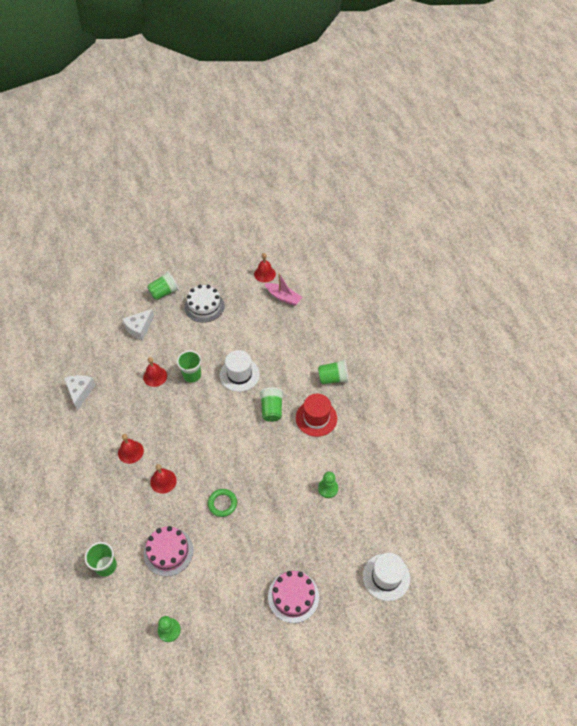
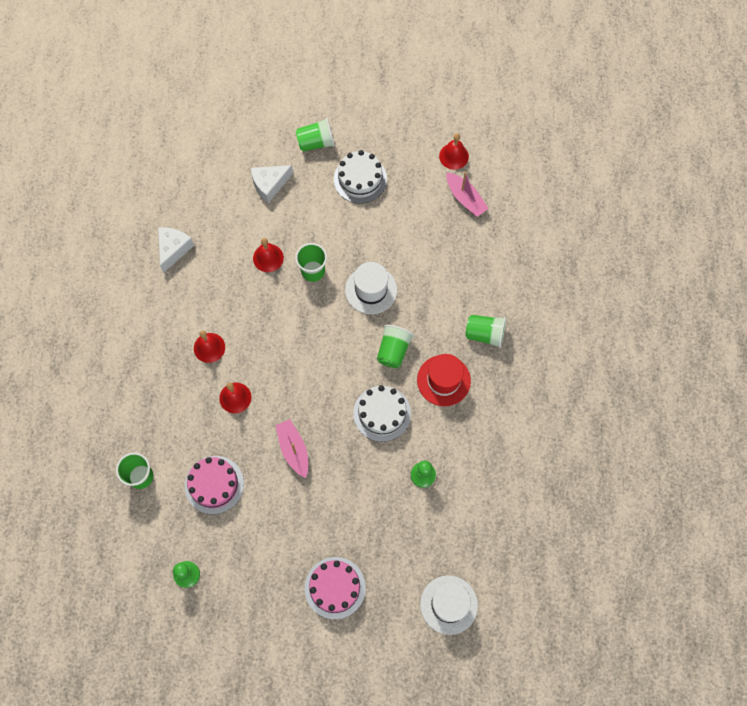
camera: 20 degrees right, 15 degrees up
green ring [208,489,237,517] -> pink boat [275,419,308,478]
none -> white cake [353,385,411,442]

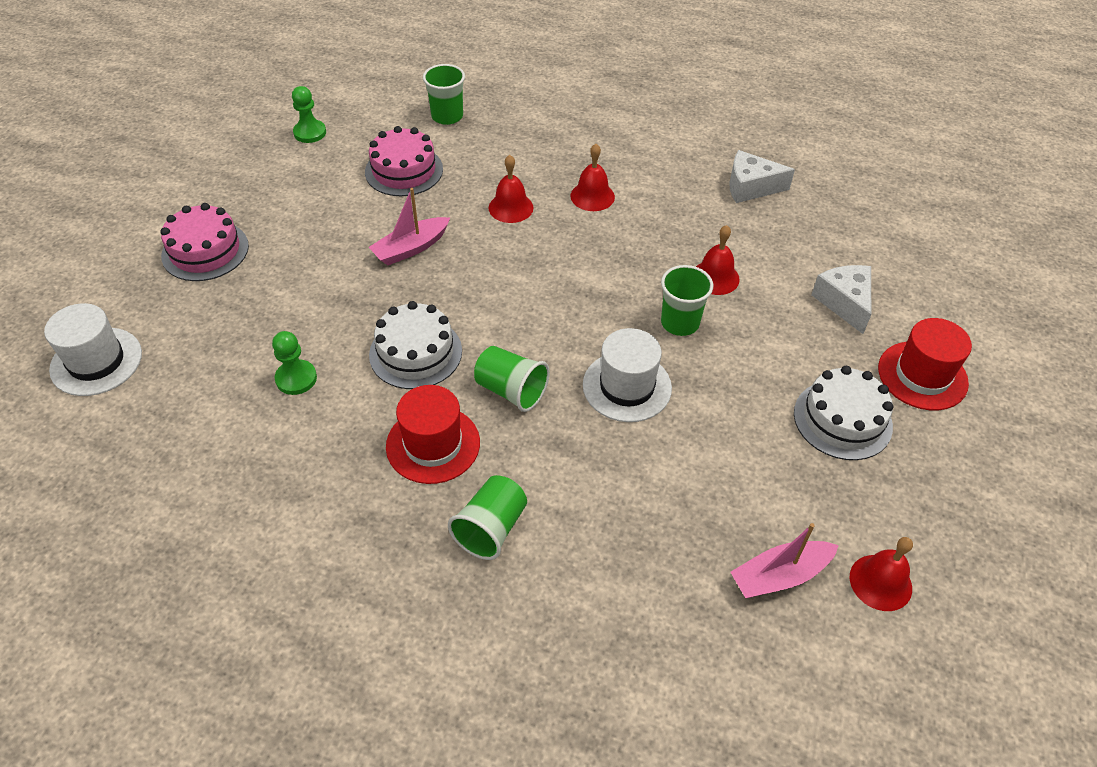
camera: 105 degrees right, 20 degrees down
white cheese [158,227,194,273] -> white cheese turned 150 degrees clockwise [729,150,795,203]
pink boat [275,419,308,478] -> pink boat turned 150 degrees clockwise [369,188,450,265]
green cup [296,118,335,152] -> red hat [878,318,972,410]

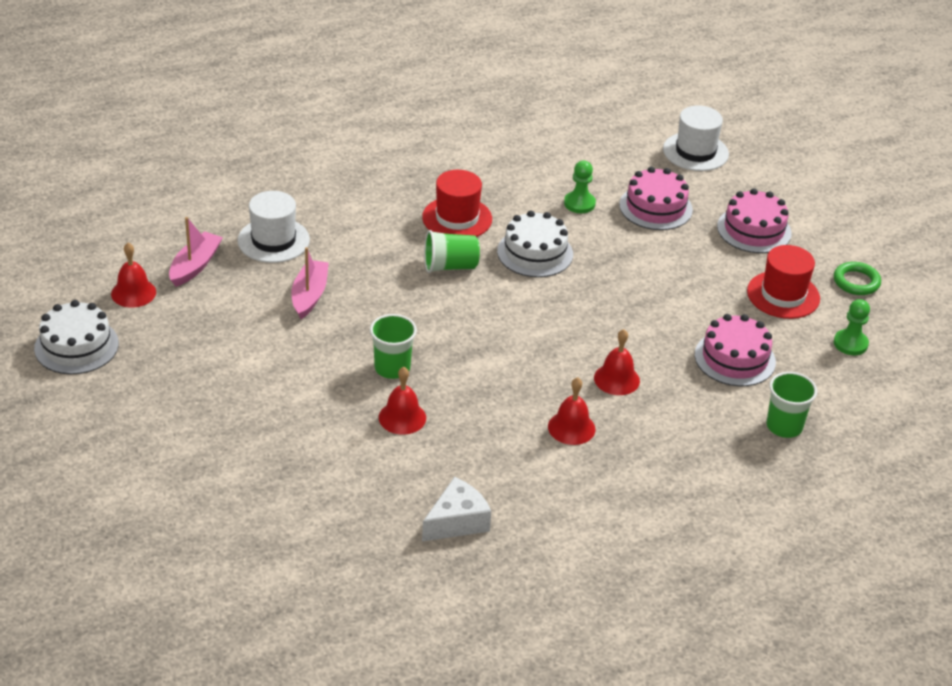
camera: 135 degrees right, 10 degrees down
pink boat [369,188,450,265] -> pink boat moved to [291,247,329,319]
green cup [448,475,527,560] -> none
white hat [583,328,672,422] -> white hat moved to [237,191,310,263]
white cake [794,366,893,460] -> white cake moved to [34,300,119,374]
white cheese [811,265,871,334] -> none
red hat [878,318,972,410] -> red hat moved to [747,245,820,319]
none -> pink cake [619,167,693,230]
none -> green ring [834,262,881,295]

